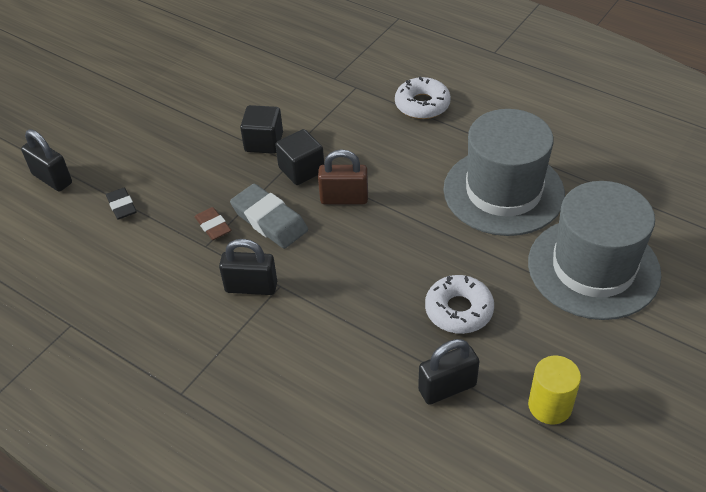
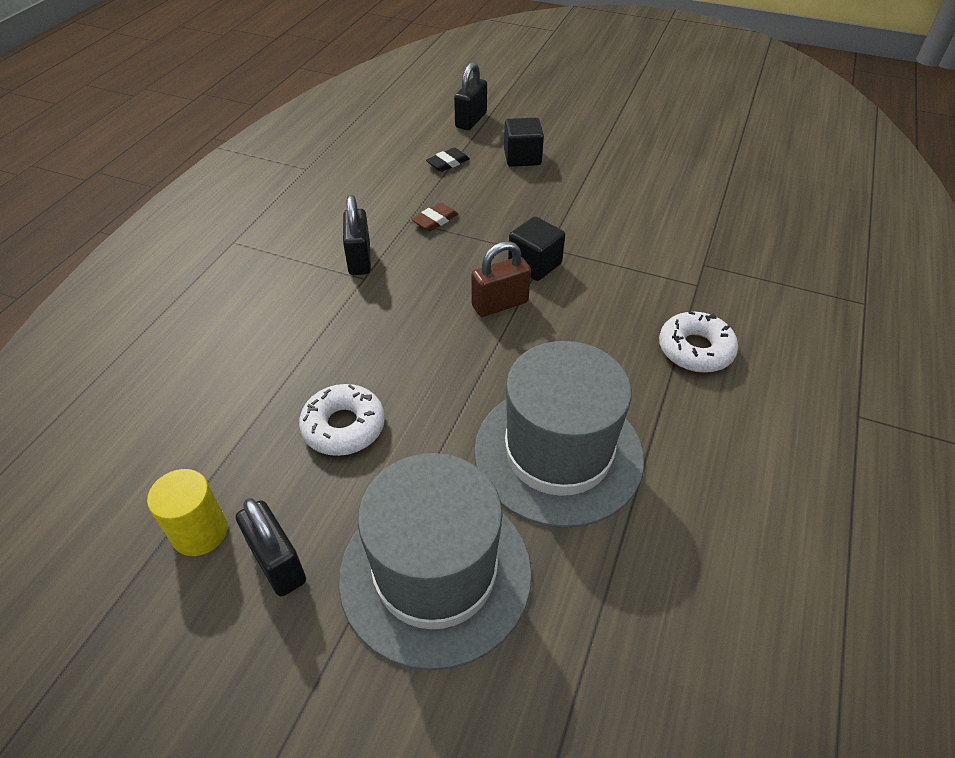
camera: 75 degrees right, 0 degrees up
grey eraser [230,184,308,249] -> none
black cube [240,105,283,154] -> black cube moved to [504,117,544,167]
brown padlock [318,149,368,204] -> brown padlock turned 75 degrees clockwise [471,241,531,317]
black padlock [418,339,480,405] -> black padlock moved to [236,498,306,597]

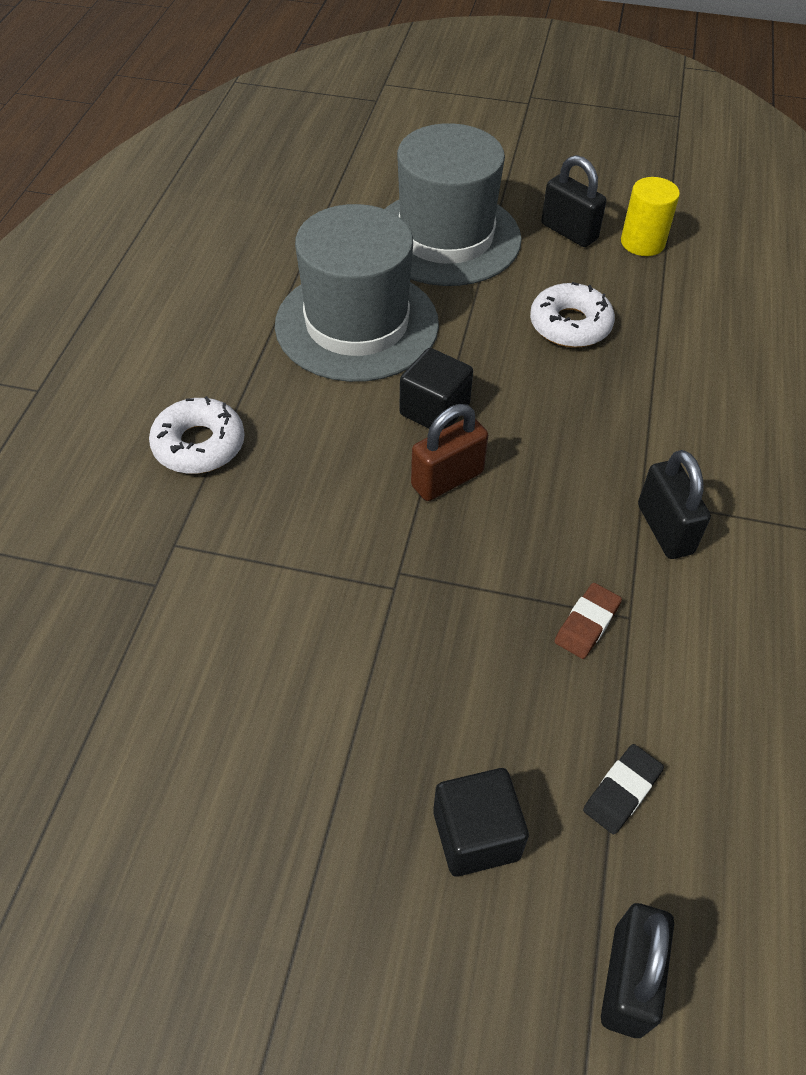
camera: 170 degrees right, 5 degrees up
black cube [508,216,565,281] -> black cube moved to [399,348,473,429]

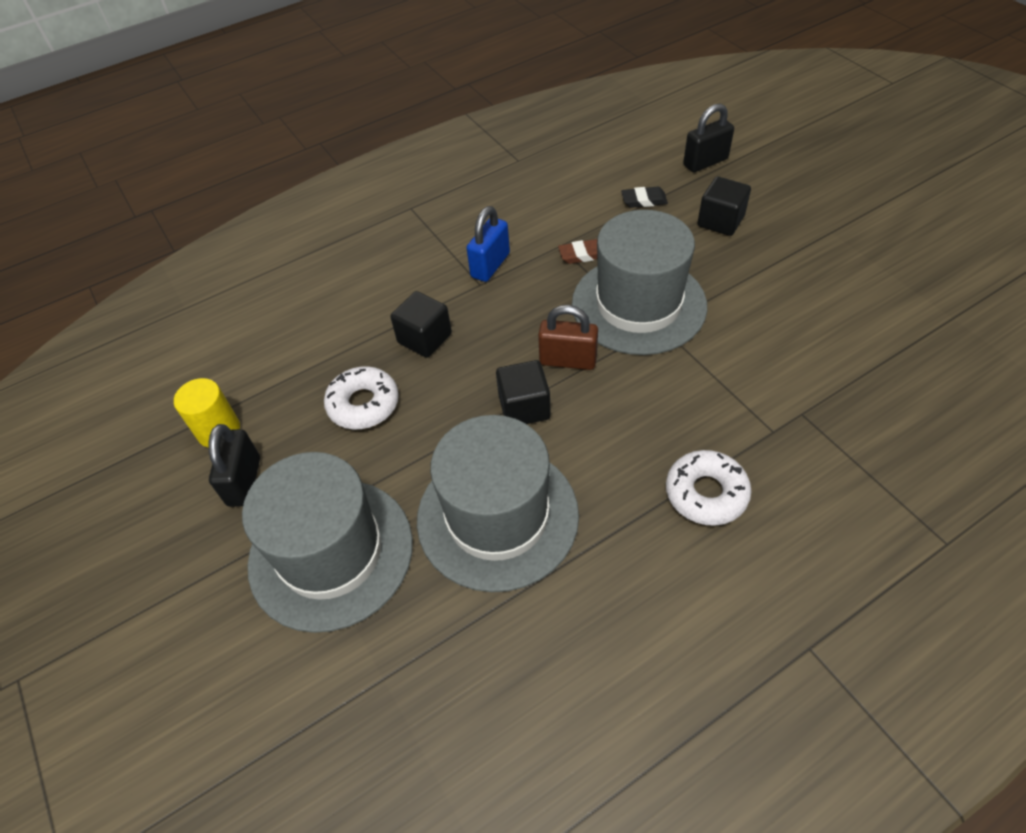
camera: 130 degrees left, 0 degrees up
black padlock [638,450,711,559] -> blue padlock [467,206,510,282]
none -> black cube [391,291,452,358]
none -> grey hat [572,210,707,355]

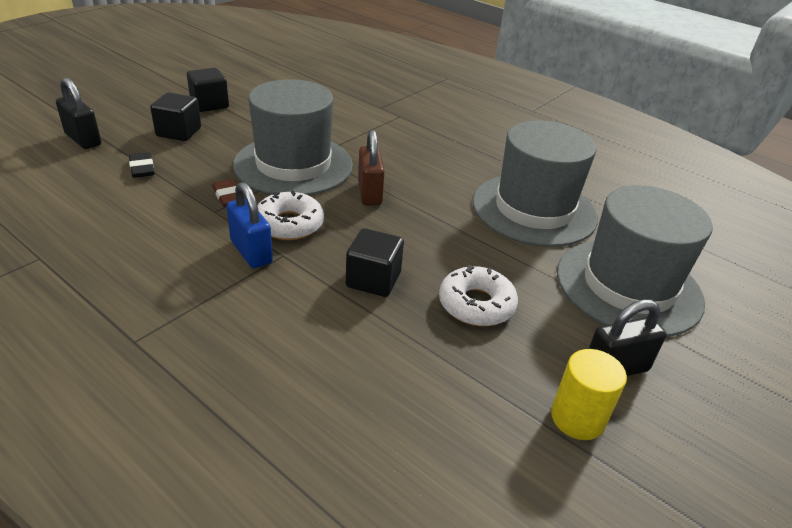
camera: 115 degrees left, 15 degrees down
blue padlock [467,206,510,282] -> blue padlock turned 45 degrees clockwise [226,182,273,268]
black cube [496,360,551,424] -> black cube moved to [187,68,229,112]
white donut [666,450,752,526] -> white donut moved to [257,190,324,240]

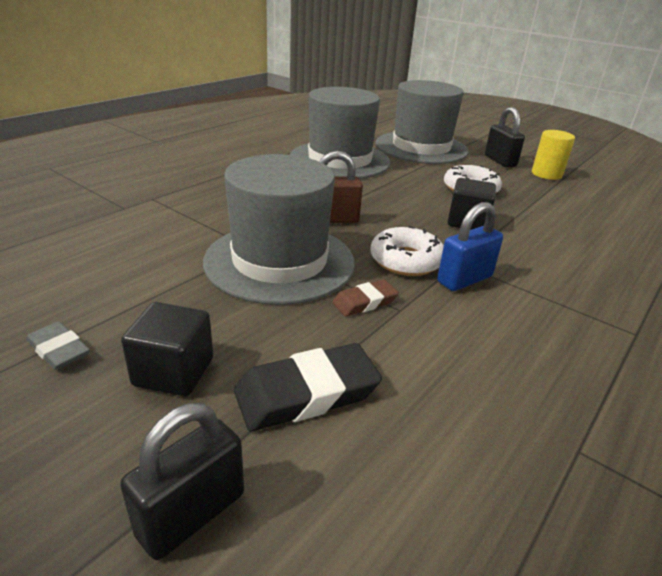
camera: 90 degrees left, 5 degrees down
black eraser [129,152,155,178] -> black eraser [234,343,382,431], size x1.74
black cube [187,68,229,112] -> grey eraser [26,322,90,370]

